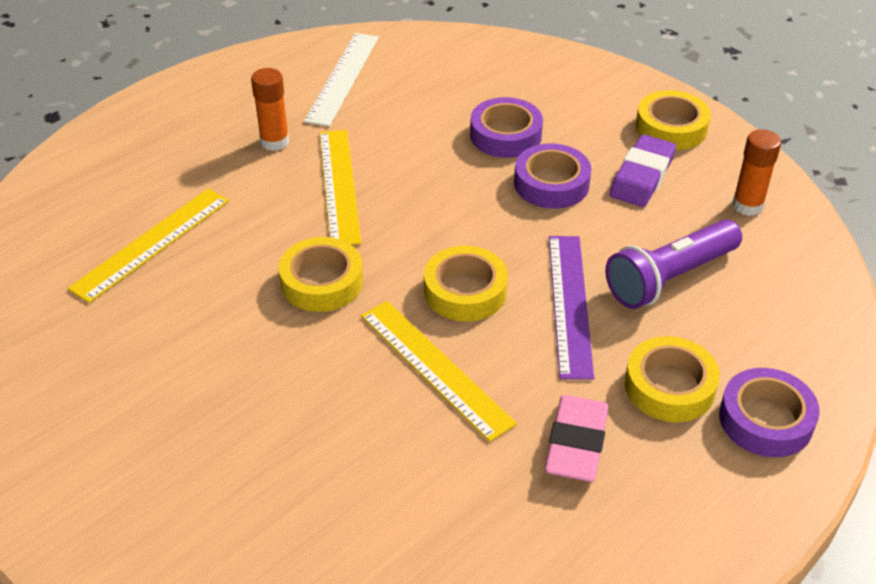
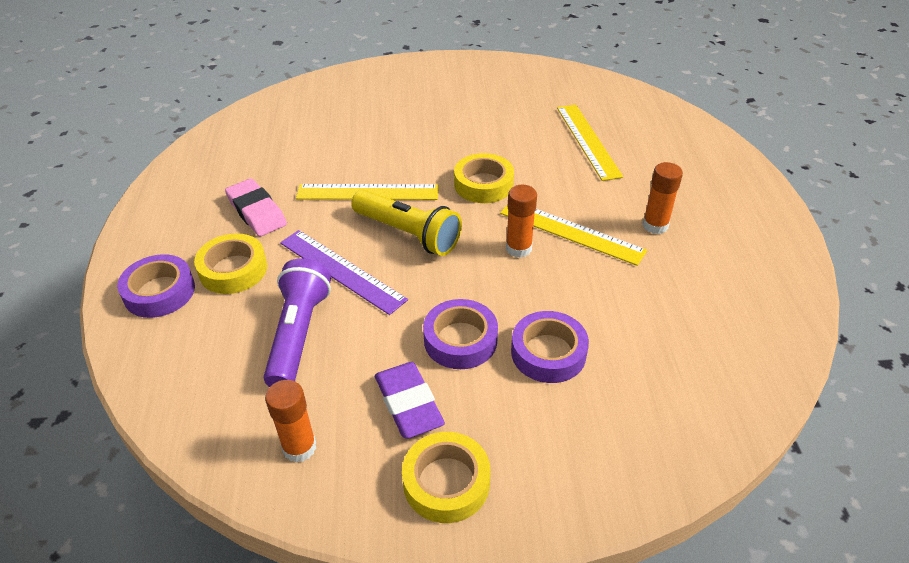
camera: 130 degrees right, 0 degrees up
white ruler [304,33,379,127] -> none
yellow tape [424,246,508,322] -> yellow flashlight [351,190,462,256]
none -> orange glue stick [506,185,537,258]

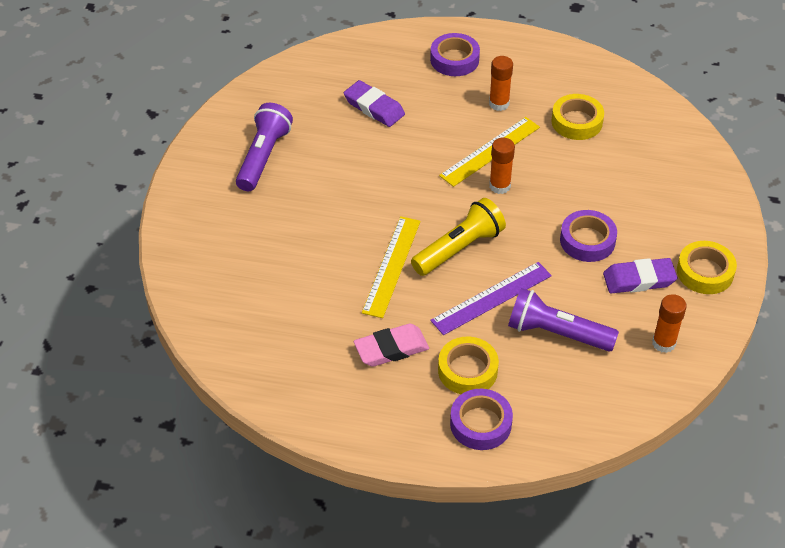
camera: 75 degrees left, 5 degrees up
yellow tape [454,153,514,203] -> yellow tape moved to [551,94,604,140]
purple tape [511,311,589,383] -> purple tape moved to [430,33,480,76]
yellow ruler [557,105,623,181] -> purple eraser [344,80,405,127]
none -> purple flashlight [236,103,293,191]

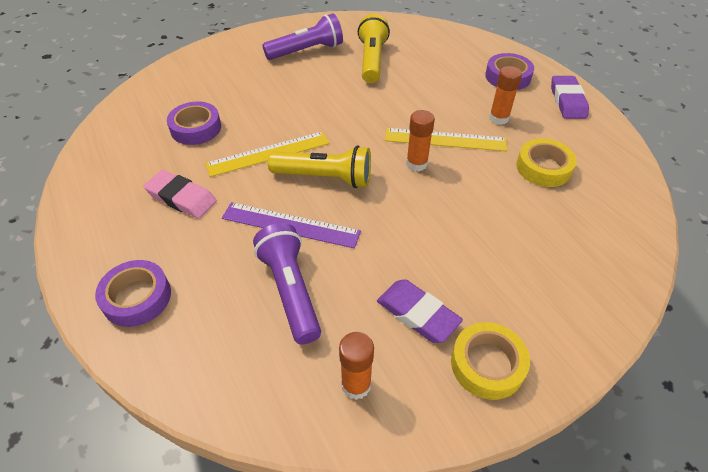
camera: 50 degrees right, 0 degrees up
purple eraser [344,80,405,127] -> purple eraser moved to [551,76,589,119]
yellow tape [438,337,499,394] -> none
purple tape [560,210,617,262] -> purple tape moved to [167,101,221,145]
none -> yellow flashlight [358,14,390,83]

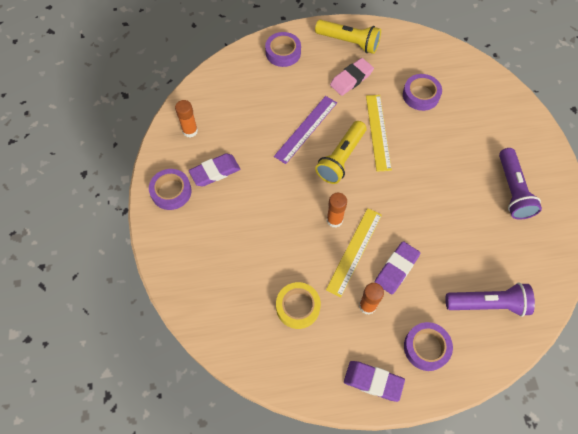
camera: 110 degrees right, 15 degrees up
purple flashlight [253,223,321,345] -> purple flashlight moved to [445,283,535,317]
yellow flashlight [358,14,390,83] -> yellow flashlight moved to [315,20,381,54]
yellow tape [451,322,530,400] -> purple tape [149,169,191,210]
none -> purple eraser [375,241,420,295]

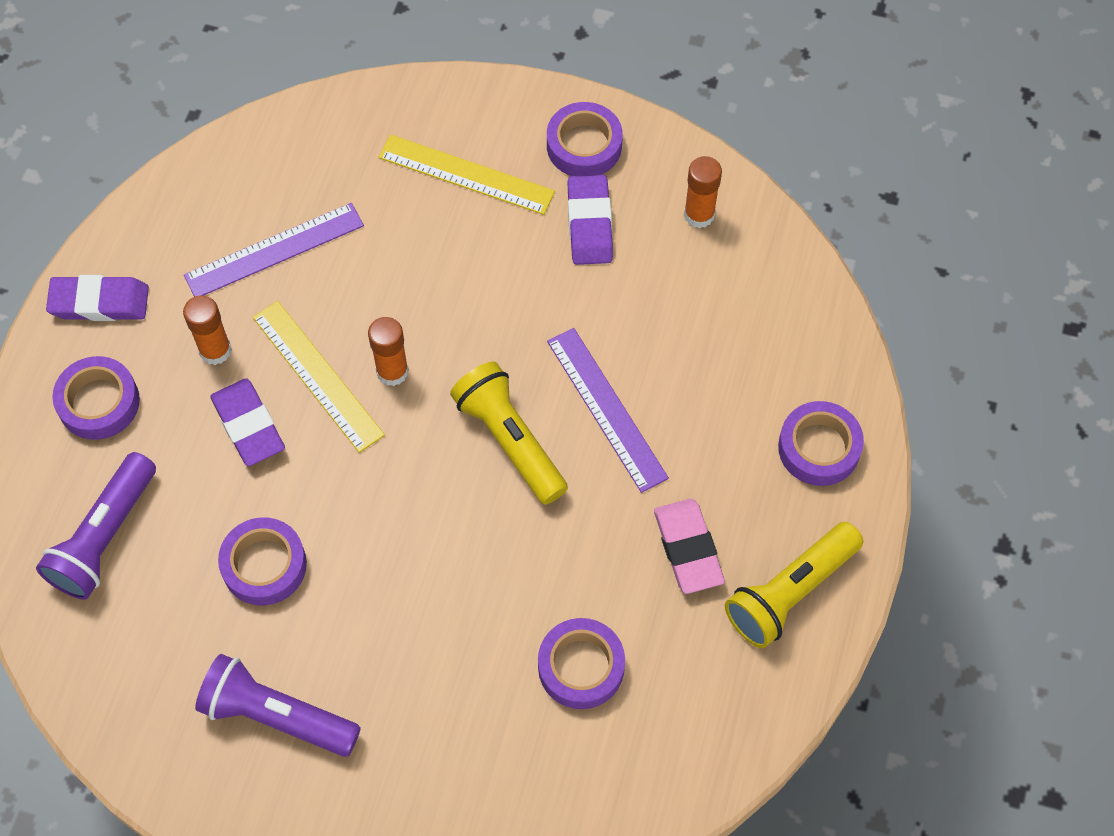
camera: 115 degrees right, 0 degrees up
yellow tape [276,282,321,329] -> purple ruler [184,203,364,297]
purple eraser [344,361,405,402] -> purple eraser turned 45 degrees clockwise [46,275,149,321]
yellow ruler [366,95,392,172] -> yellow ruler moved to [379,135,555,215]
none -> purple tape [218,517,307,606]

